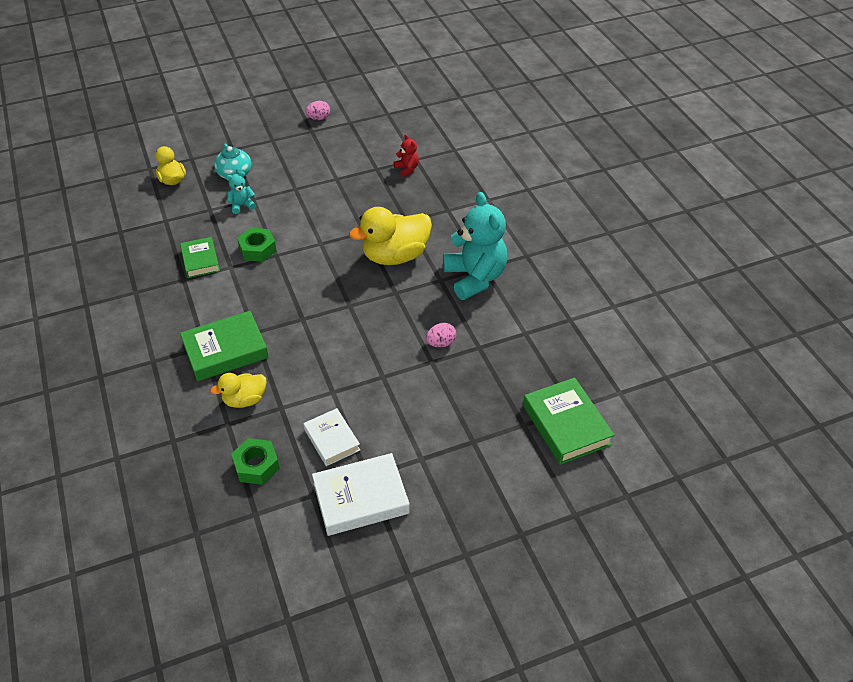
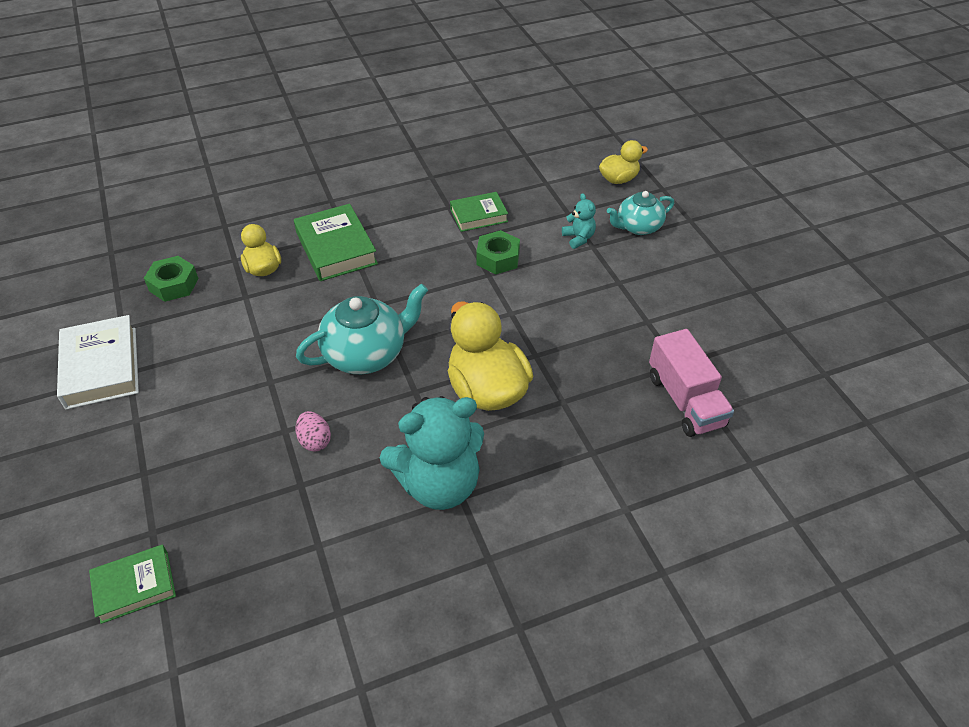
camera: 90 degrees right, 0 degrees up
white book [303,408,360,466] -> none
pink egg [305,101,330,120] -> none
red teddy bear [394,135,419,177] -> pink truck [649,329,734,437]
green book [523,377,614,465] -> green book [89,544,176,624], size x0.64
none -> turquoise teapot [296,284,428,374]

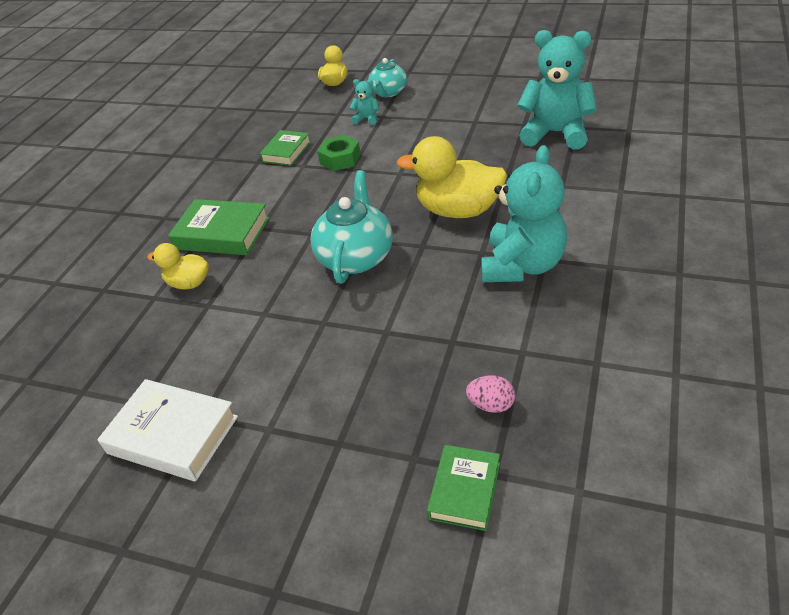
camera: 45 degrees left, 5 degrees down
green nut [144,256,199,302] -> none
pink egg [296,411,331,452] -> pink egg moved to [466,375,515,413]
pink truck [649,329,734,437] -> turquoise teddy bear [517,30,597,150]

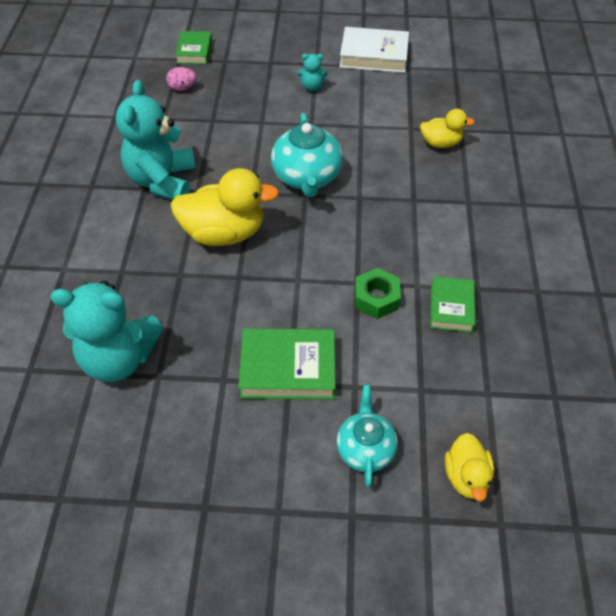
camera: 160 degrees right, 10 degrees up
green book [168,199,270,255] -> green book moved to [238,329,336,399]
turquoise teddy bear [350,79,379,125] -> turquoise teddy bear moved to [297,54,328,91]

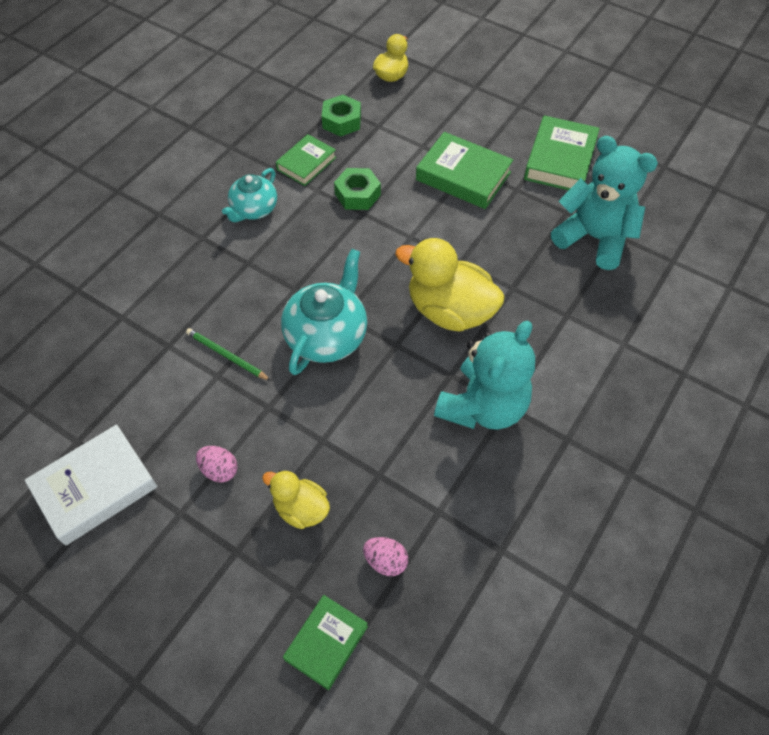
camera: 150 degrees left, 5 degrees up
turquoise teddy bear [297,54,328,91] -> pink egg [196,446,238,483]
turquoise teapot [336,385,398,487] -> turquoise teapot moved to [222,168,277,222]
white book [340,27,409,73] -> white book turned 75 degrees counterclockwise [25,424,157,546]
yellow duck [420,109,475,148] -> yellow duck moved to [262,470,330,529]
none -> green pencil [186,328,271,381]
none -> green nut [322,95,361,137]
none -> green book [524,115,600,190]

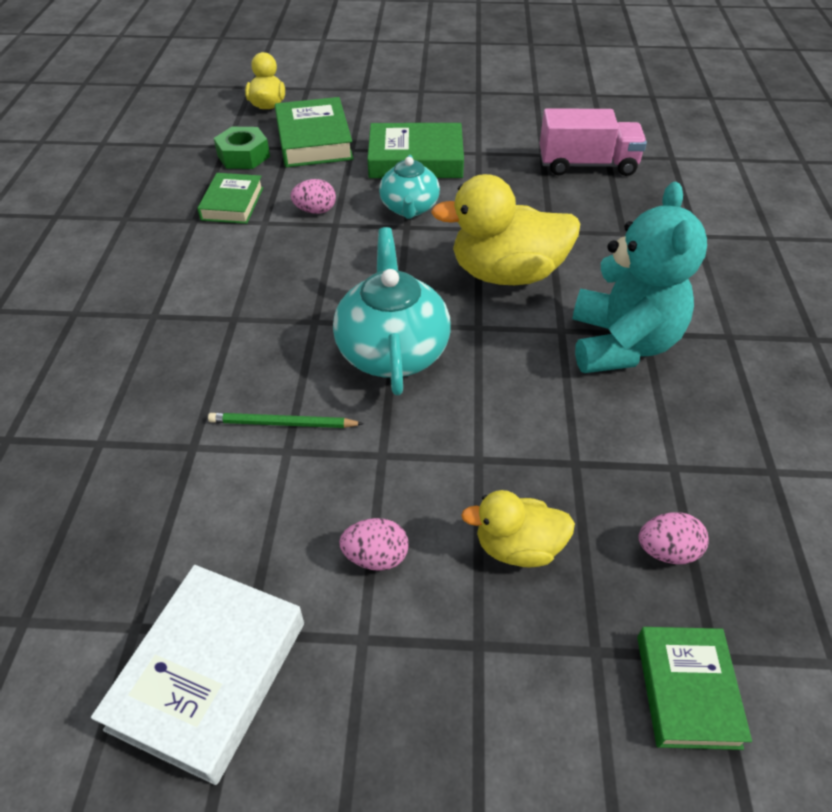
camera: 30 degrees left, 10 degrees down
turquoise teapot [222,168,277,222] -> turquoise teapot moved to [379,155,440,219]
green nut [334,168,381,210] -> pink egg [290,179,336,214]
green book [524,115,600,190] -> green book moved to [275,97,354,167]
turquoise teddy bear [551,136,658,270] -> pink truck [540,108,647,176]

